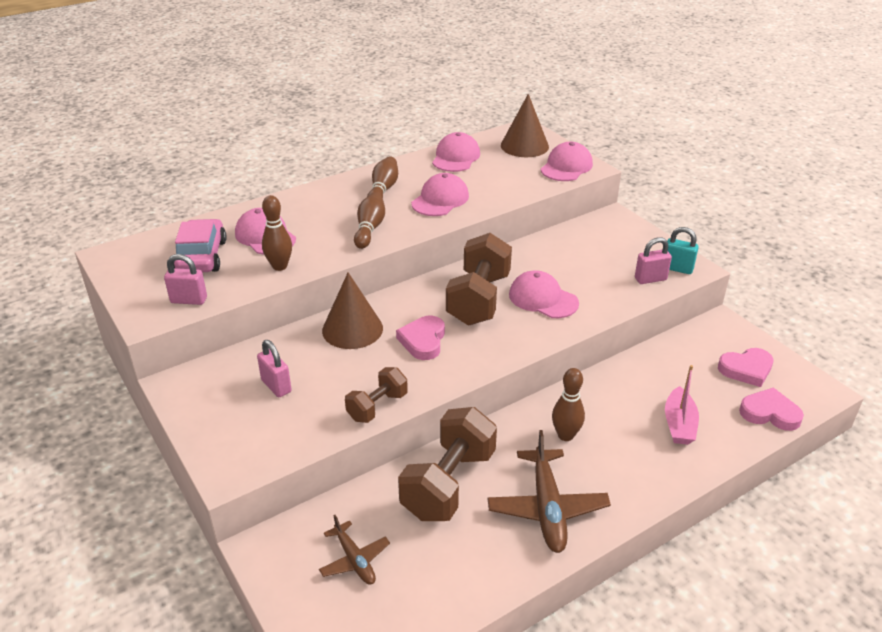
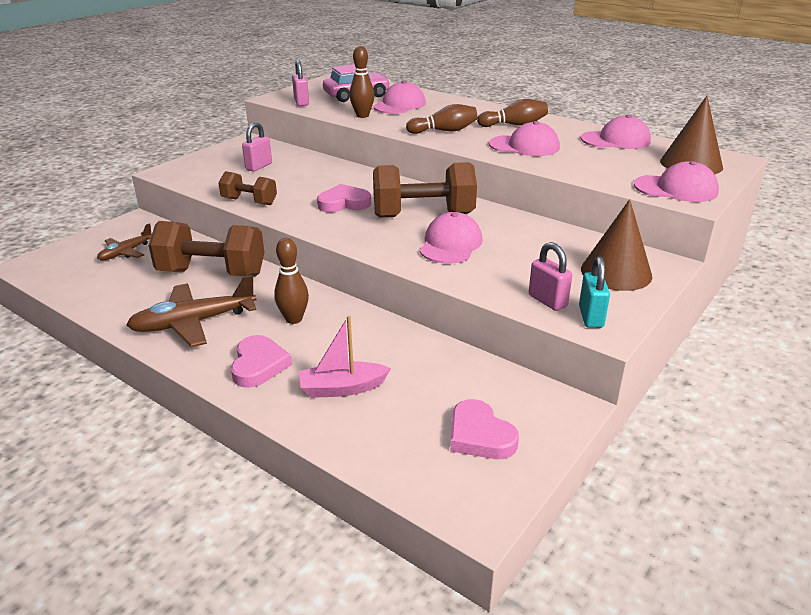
camera: 70 degrees right, 5 degrees down
brown cone [322,273,383,349] -> brown cone moved to [581,199,652,291]
pink heart [739,387,804,431] -> pink heart moved to [231,335,292,388]

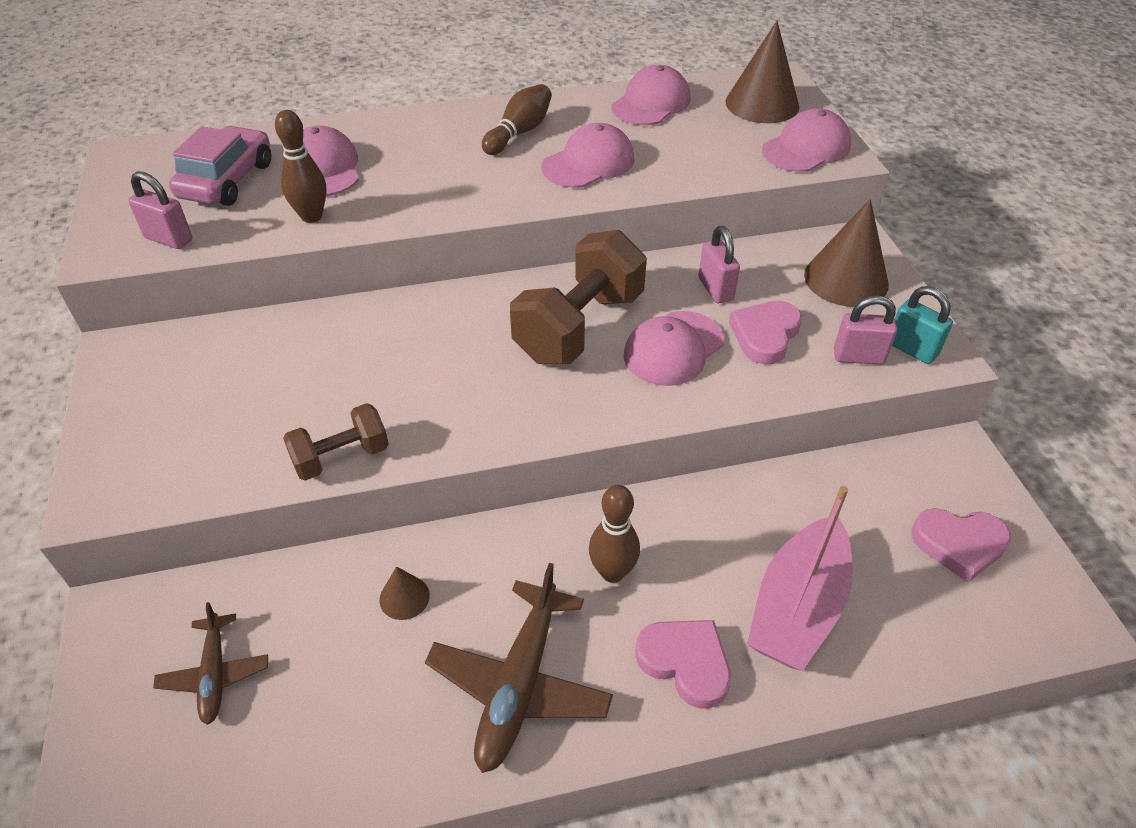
camera: 50 degrees left, 15 degrees up
brown dumbbell [148,221,265,276] -> brown cone [379,566,430,620]
pink padlock [242,122,272,172] -> pink padlock moved to [699,226,740,303]
pink boat [299,316,391,398] -> pink boat [747,486,853,671], size x1.51
pink heart [317,184,371,212] -> pink heart moved to [729,300,802,365]
brown bowling pin [406,104,478,134] -> none
pink cap [420,212,483,264] -> pink cap turned 105 degrees counterclockwise [624,311,724,386]

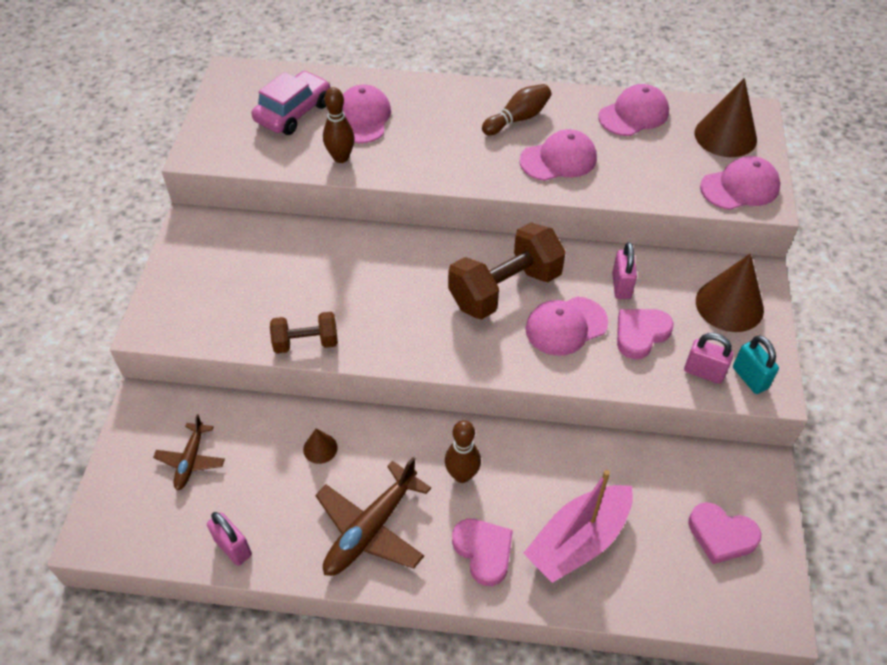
camera: 20 degrees right, 5 degrees up
pink padlock [128,171,193,249] -> pink padlock moved to [207,512,252,566]

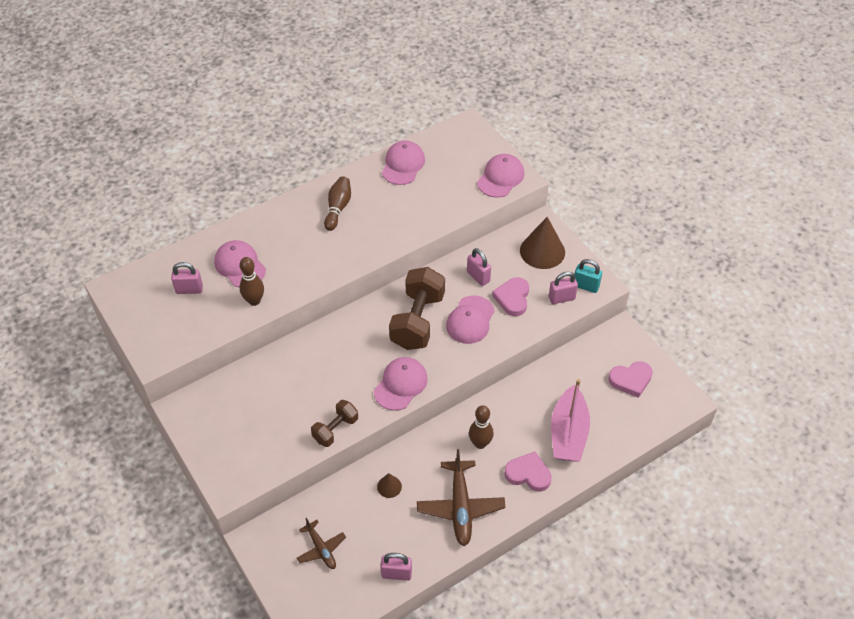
camera: 40 degrees left, 0 degrees up
pink car [252,71,330,135] -> pink padlock [171,262,203,294]
pink cap [520,129,597,181] -> pink cap moved to [374,357,428,410]
brown cone [694,78,757,157] -> none

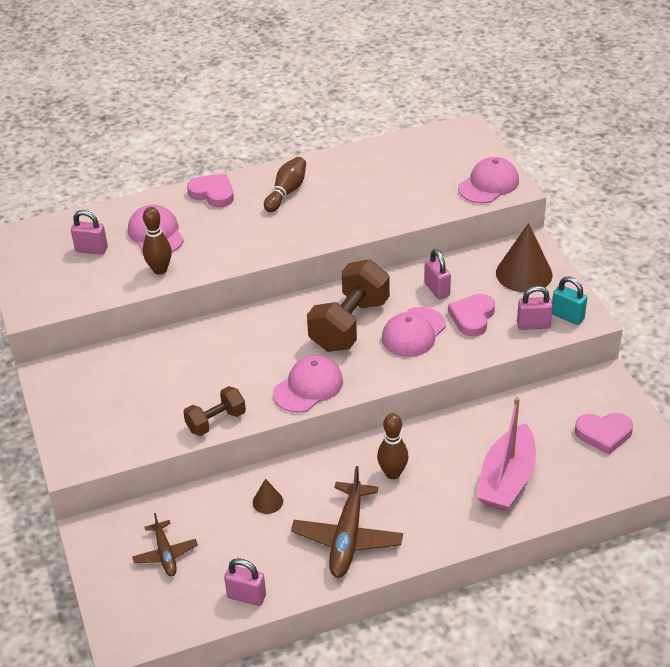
camera: 15 degrees right, 10 degrees down
pink cap [382,141,425,185] -> none
pink heart [504,451,552,492] -> pink heart moved to [187,174,234,207]

